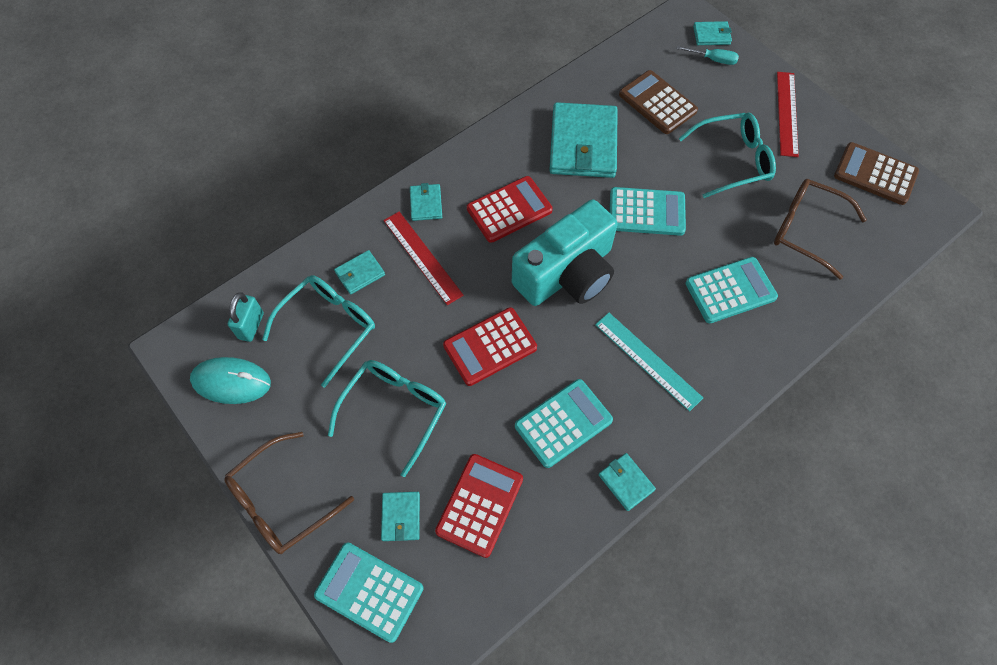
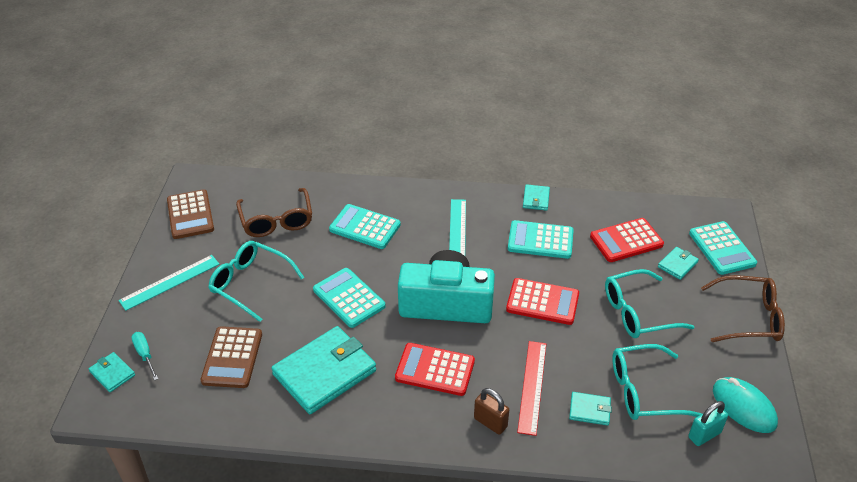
camera: 135 degrees left, 20 degrees down
turquoise wallet [410,183,442,221] -> brown padlock [474,388,509,435]
red ruler [777,72,799,157] -> turquoise ruler [118,255,220,311]

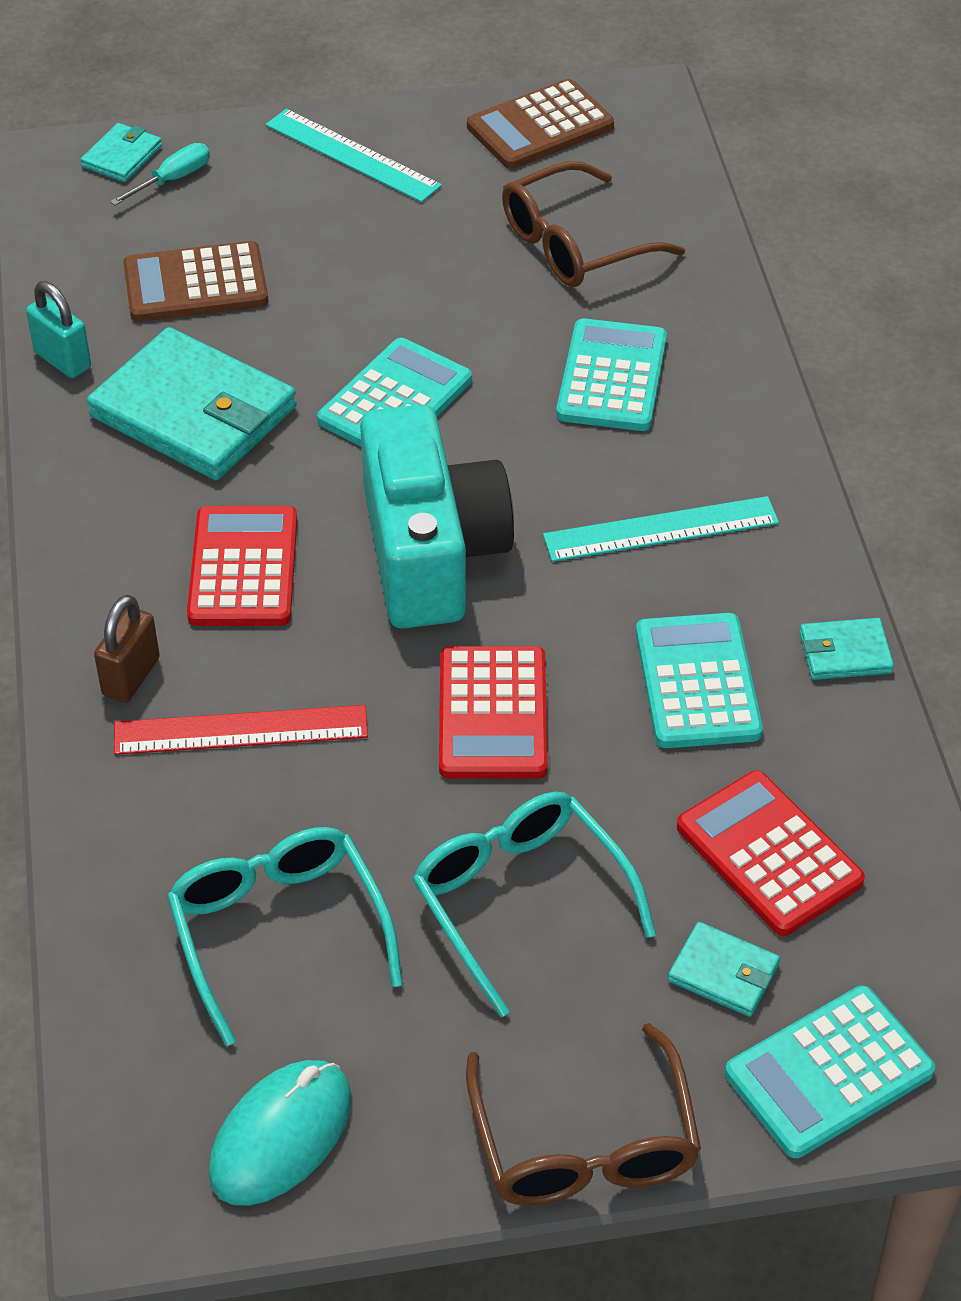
camera: 75 degrees right, 5 degrees up
turquoise glasses [208,241,304,322] -> none
turquoise wallet [569,392,612,426] -> none
turquoise padlock [688,401,728,446] -> turquoise padlock moved to [26,281,91,378]

